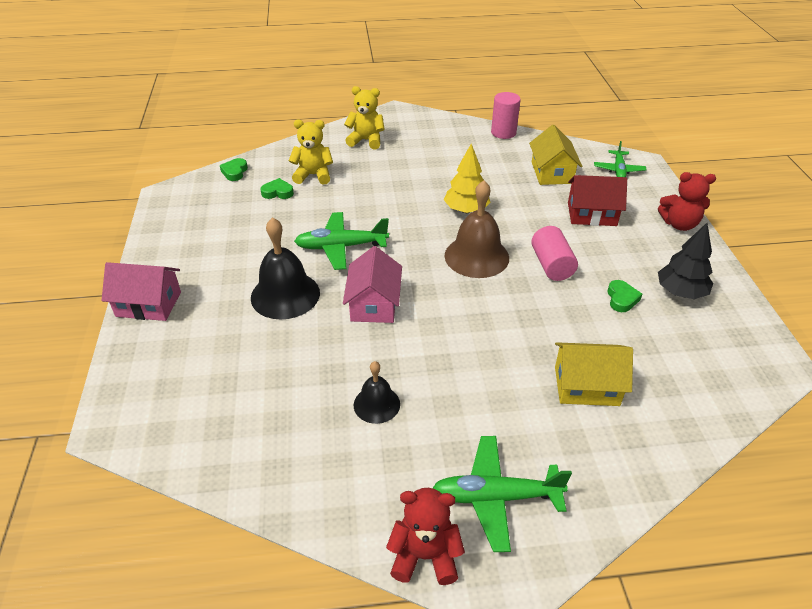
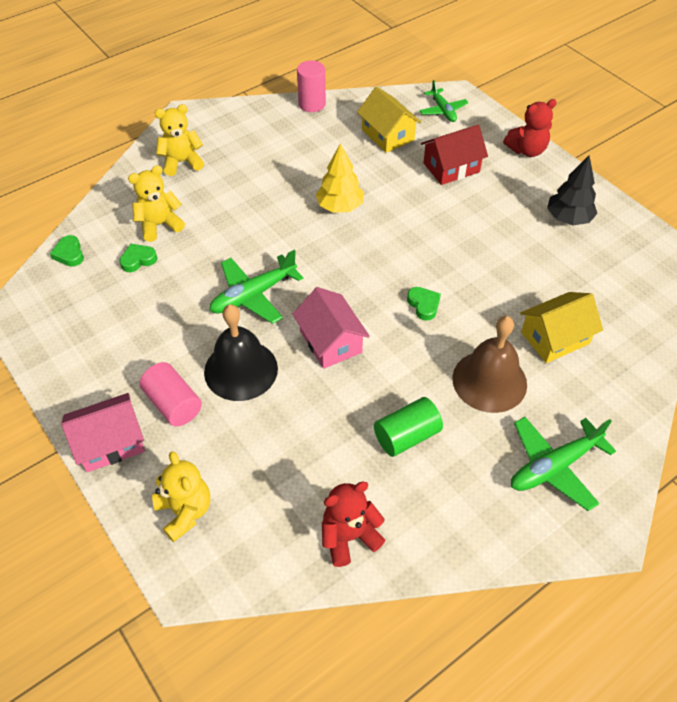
camera: 30 degrees left, 10 degrees up
black bell [354,361,400,424] -> green cylinder [374,397,443,457]
red teddy bear [386,488,465,585] -> red teddy bear moved to [322,481,385,567]
brown bell [444,180,509,278] -> brown bell moved to [452,316,527,413]
pink cylinder [531,226,578,281] -> pink cylinder moved to [140,362,202,427]
green heart [608,280,642,312] -> green heart moved to [407,287,441,321]
none -> yellow teddy bear [152,451,210,542]

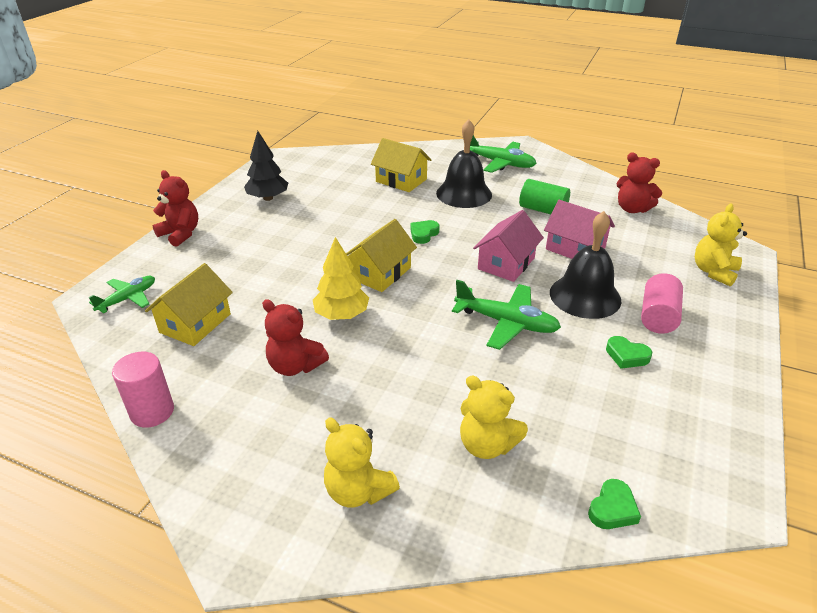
camera: 120 degrees left, 15 degrees down
pink house [61,393,145,472] -> pink house moved to [544,200,615,259]
green heart [119,244,157,272] -> green heart moved to [606,336,652,369]
red house [421,125,488,185] -> none
brown bell [452,316,527,413] -> black bell [436,119,492,208]
none -> red teddy bear [262,299,329,376]
none -> yellow house [346,219,417,292]

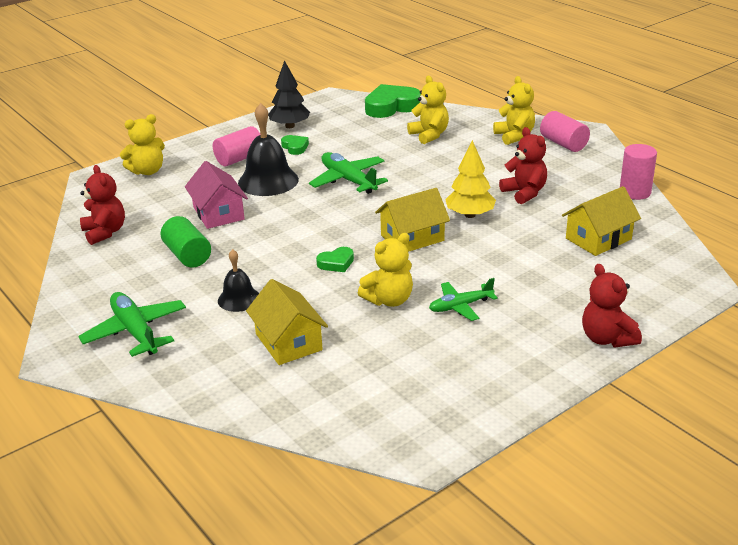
camera: 150 degrees left, 5 degrees down
green plane [89,276,155,314] -> green plane moved to [429,278,498,321]
black tree [244,131,288,201] -> black tree moved to [268,60,310,128]
black bell [436,119,492,208] -> black bell [218,249,259,312], size x0.58
pink house [473,210,544,282] -> none
green heart [588,479,641,529] -> green heart [365,84,421,118], size x1.99
none -> yellow teddy bear [358,233,413,307]
none -> pink cylinder [540,111,590,152]

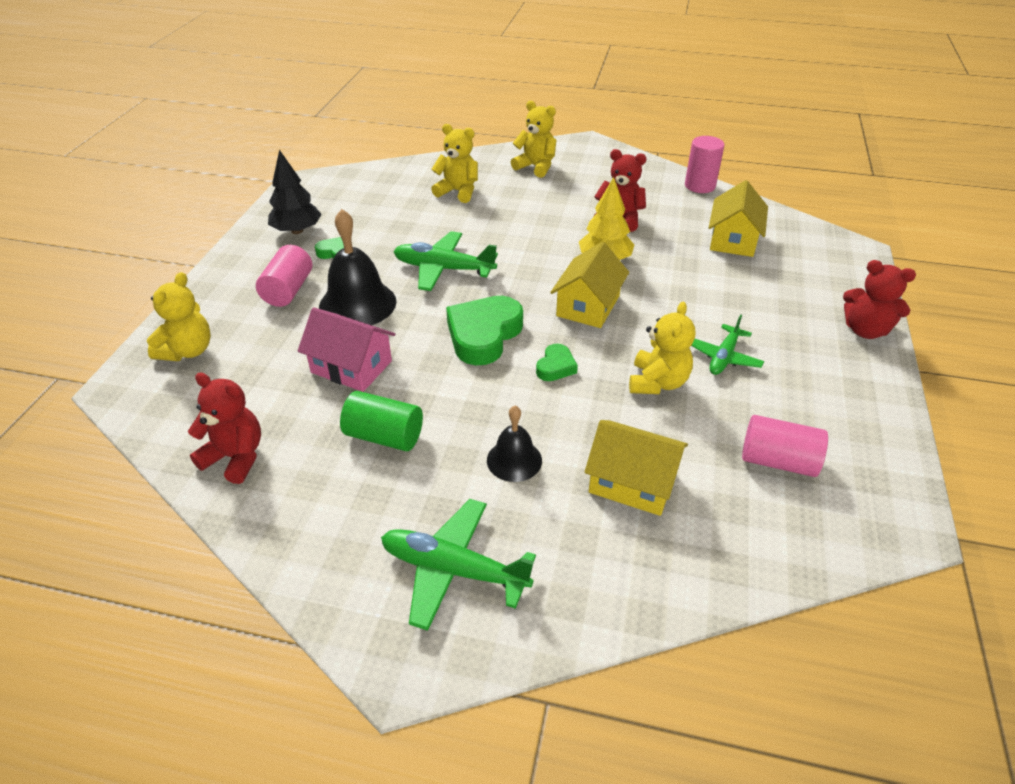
camera: 40 degrees left, 10 degrees up
green heart [365,84,421,118] -> green heart moved to [446,296,523,365]
pink cylinder [540,111,590,152] -> pink cylinder moved to [742,415,828,477]

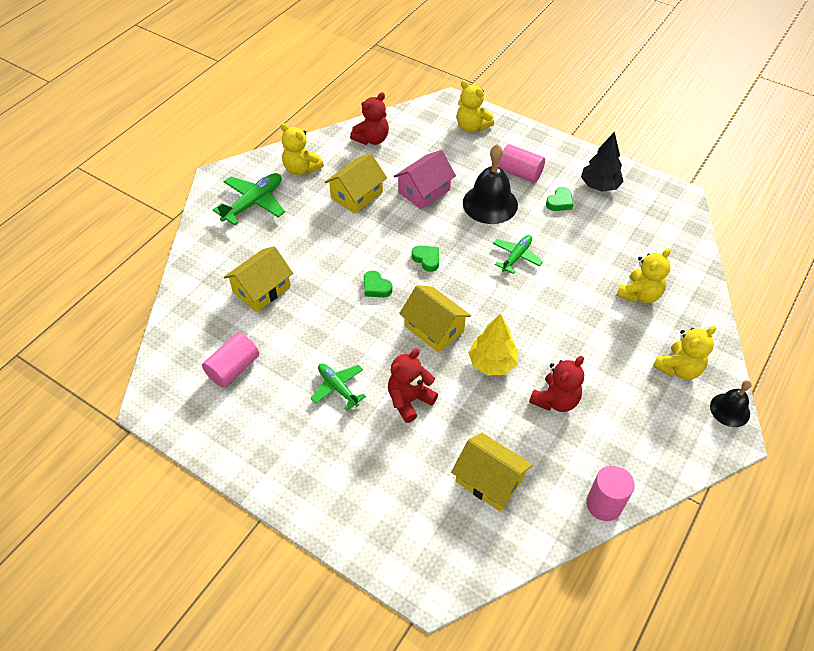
camera: 110 degrees right, 10 degrees up
green cylinder [340,391,423,452] -> yellow house [325,153,387,214]
green plane [393,231,498,291] -> green plane [493,235,543,274], size x0.65
green heart [446,296,523,365] -> green heart [411,245,439,272], size x0.50
black bell [487,406,542,482] -> black bell moved to [710,380,752,427]
yellow teddy bear [629,302,695,394] -> yellow teddy bear moved to [281,123,324,175]
red teddy bear [843,260,916,339] -> red teddy bear moved to [388,349,438,423]

